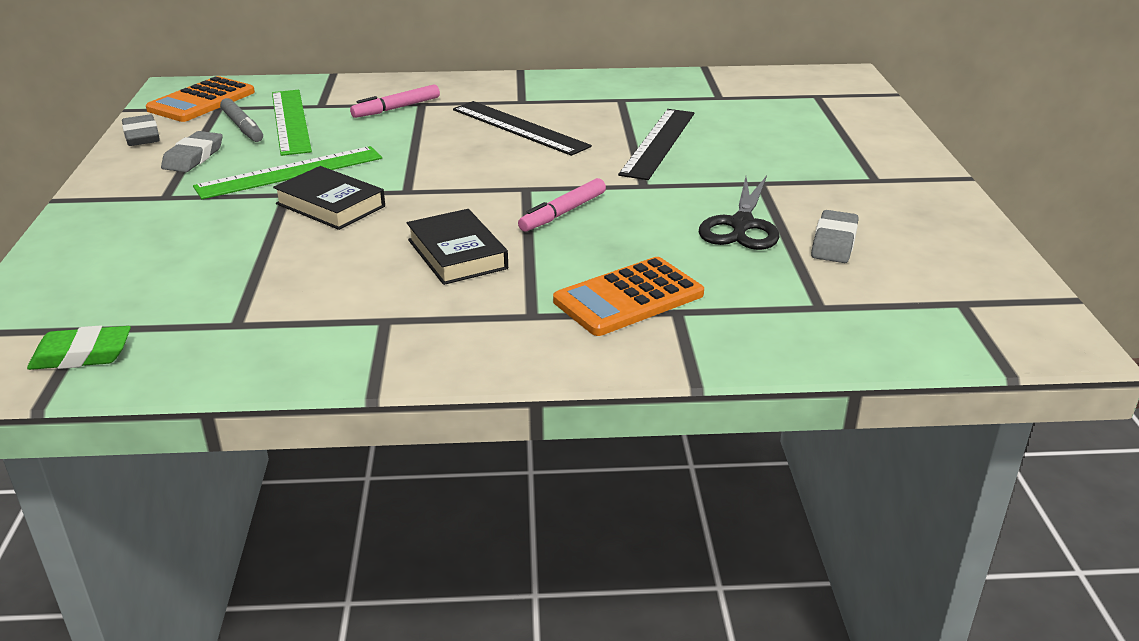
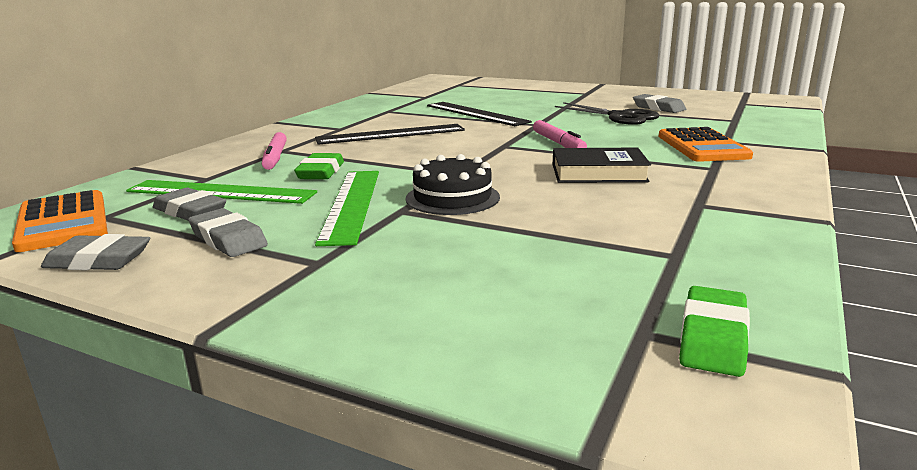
camera: 60 degrees left, 10 degrees down
grey marker [220,98,263,142] -> grey eraser [153,188,226,221]
black book [273,166,385,230] -> black cake [406,154,500,215]
none -> green eraser [294,153,344,179]

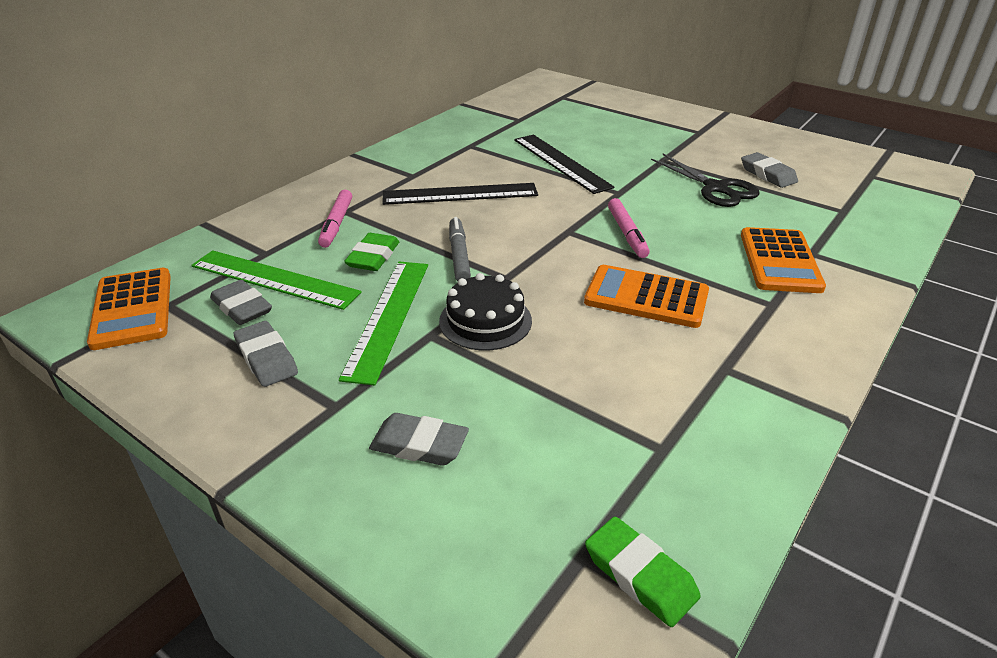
camera: 10 degrees right, 15 degrees up
grey eraser [41,234,150,270] -> grey eraser moved to [369,413,469,466]
black book [553,148,651,183] -> orange calculator [584,265,709,328]
green eraser [679,286,750,377] -> green eraser turned 75 degrees counterclockwise [585,517,701,627]
none -> grey marker [449,217,471,281]

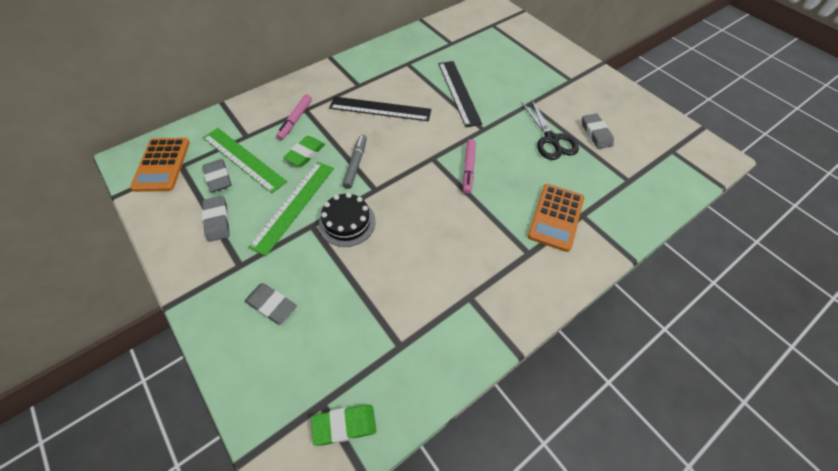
camera: 15 degrees right, 20 degrees up
orange calculator [584,265,709,328] -> none
green eraser [585,517,701,627] -> green eraser turned 75 degrees counterclockwise [311,405,376,446]

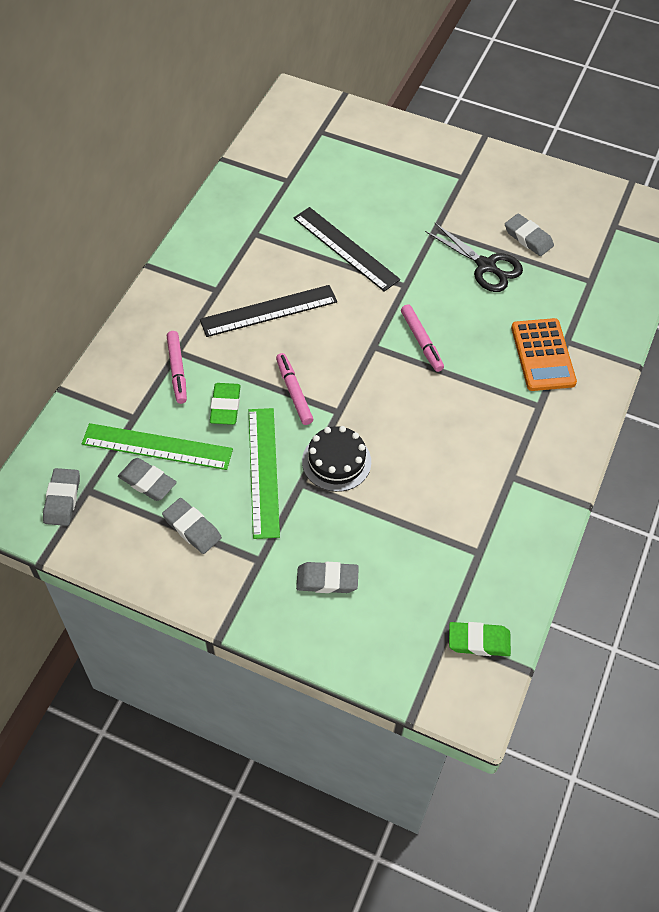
camera: 30 degrees left, 0 degrees up
orange calculator [130,138,190,192] -> grey eraser [43,468,80,526]
green eraser [311,405,376,446] -> green eraser turned 45 degrees clockwise [449,622,511,656]
grey marker [342,135,367,189] -> pink marker [276,353,313,425]

